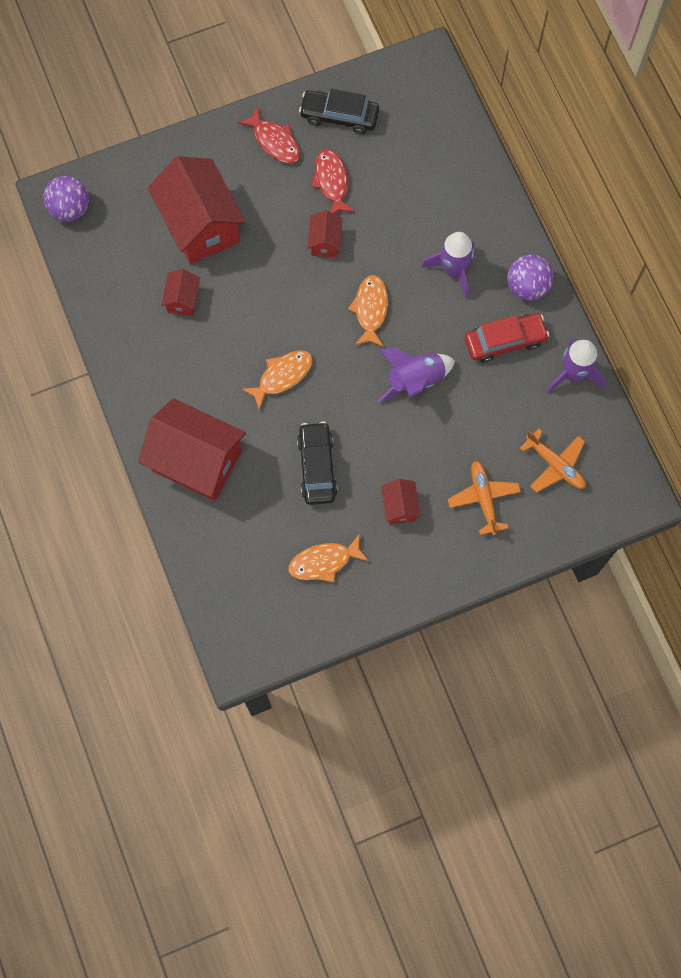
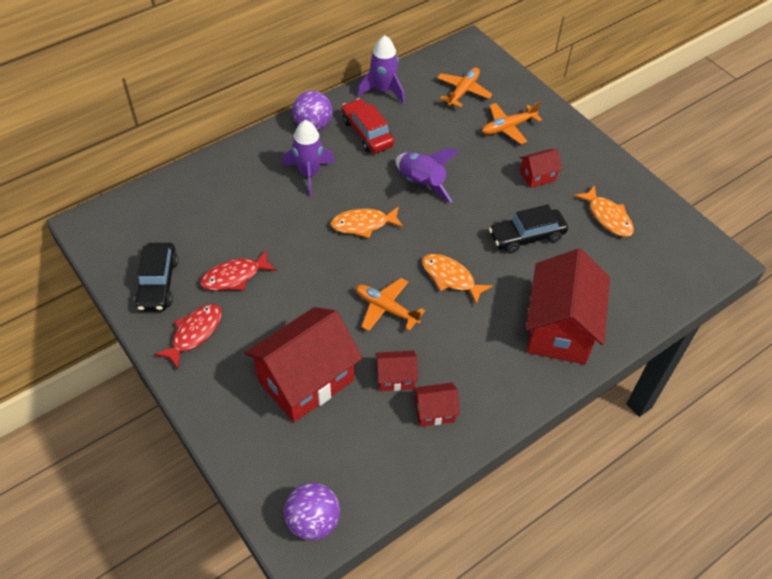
camera: 105 degrees left, 20 degrees down
red house [308,210,343,257] -> red house moved to [413,383,460,427]
none -> orange plane [356,278,425,331]

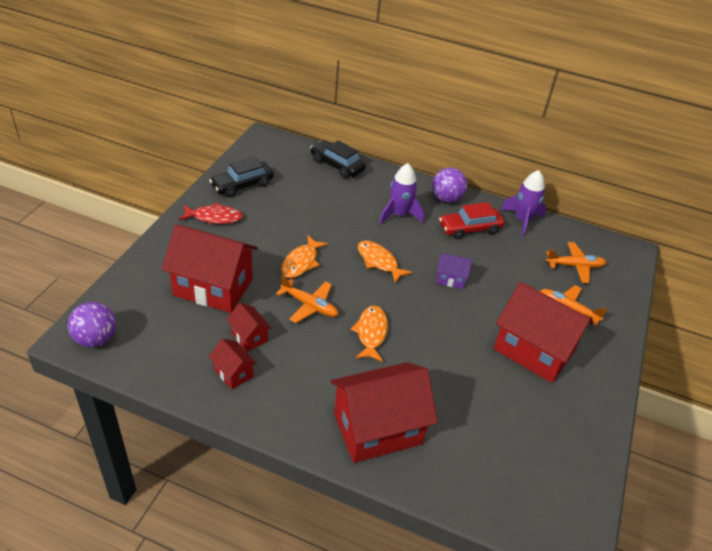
camera: 55 degrees right, 10 degrees down
red fish [200,250,277,291] -> none
red car [342,98,394,153] -> red car turned 135 degrees counterclockwise [439,202,504,239]
orange plane [356,278,425,331] -> orange plane turned 120 degrees clockwise [276,275,338,323]
purple rocket [396,148,459,203] -> purple house [436,253,472,289]
black car [489,204,568,254] -> black car moved to [310,140,366,178]
red house [520,149,562,188] -> red house [494,282,594,383], size x2.18
orange fish [574,185,634,237] -> orange fish moved to [281,235,328,278]

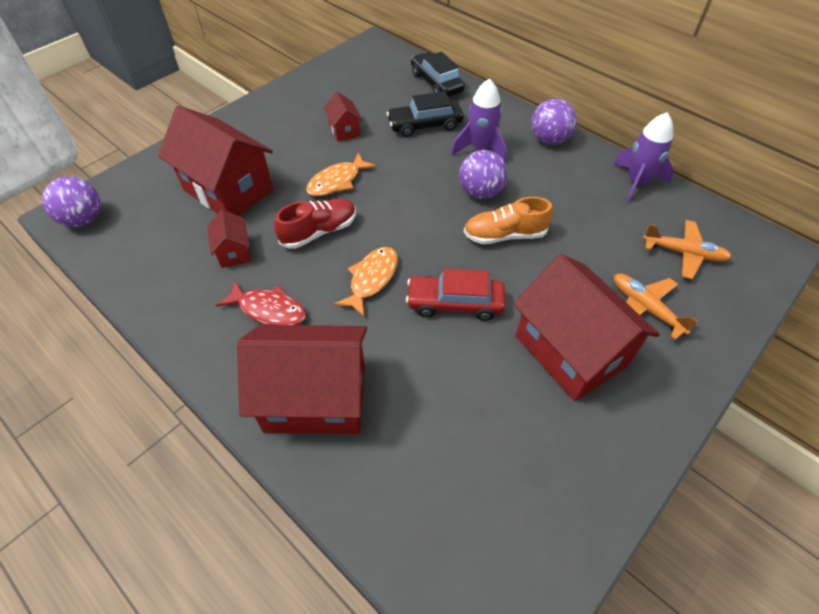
camera: 25 degrees right, 10 degrees up
red fish [179,203,243,224] -> red fish moved to [216,280,306,325]
black car [209,156,274,197] -> black car moved to [386,91,464,137]
red house [209,339,257,389] -> red house moved to [324,92,363,141]
orange plane [276,275,338,323] -> red shoe [274,198,356,249]
orange fish [358,240,413,283] -> none
purple house [436,253,472,289] -> orange shoe [464,197,553,244]
red car [439,202,504,239] -> red car moved to [406,269,506,321]
none -> purple ball [459,150,507,199]

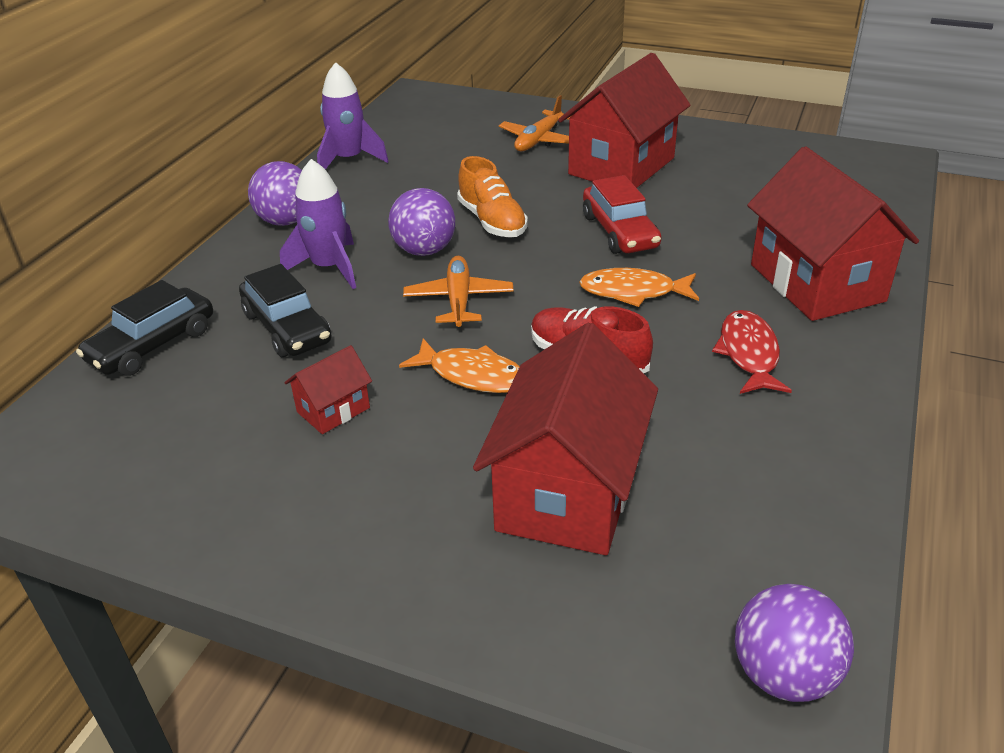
camera: 110 degrees left, 15 degrees down
red house [208,210,251,268] -> none
orange plane [643,220,732,279] -> orange plane moved to [403,256,514,327]

